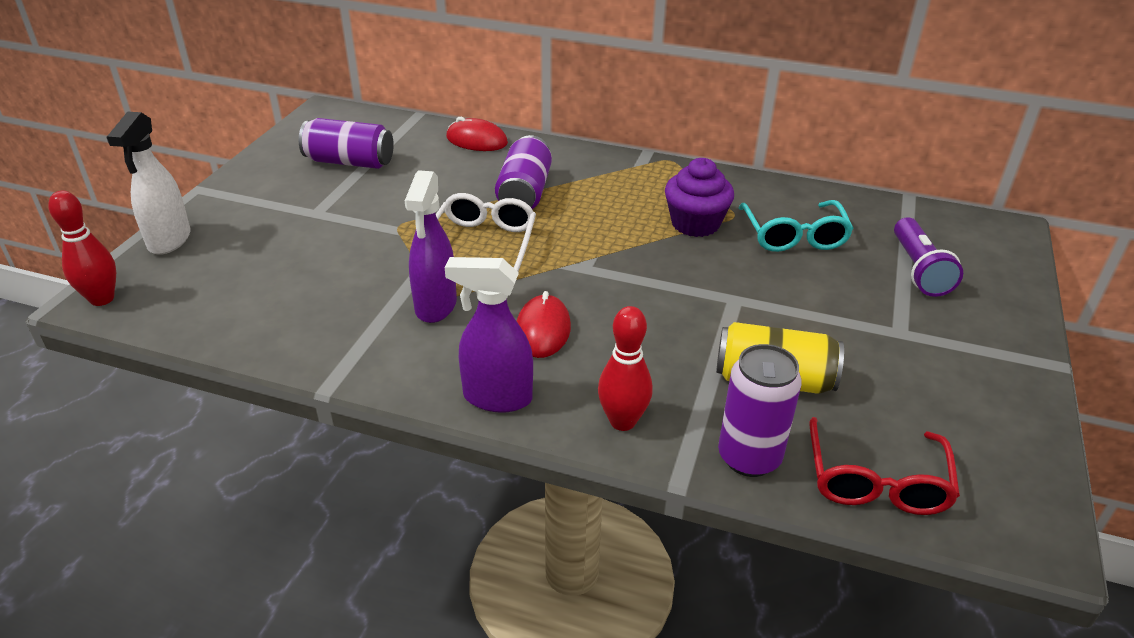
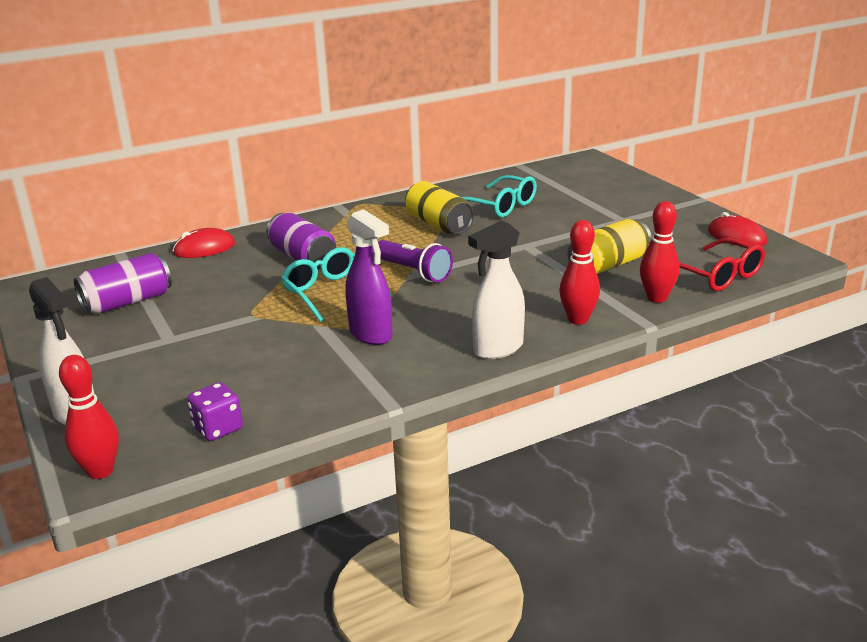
camera: 45 degrees left, 10 degrees down
white glasses [436,193,536,272] -> turquoise glasses [281,247,392,322]
purple spray bottle [445,257,533,413] -> white spray bottle [468,220,525,359]
red mouse [516,291,571,358] -> red mouse moved to [708,212,767,246]
purple cupcake [665,158,734,237] -> yellow can [405,181,474,234]
purple can [718,344,802,477] -> red bowling pin [640,201,680,303]
purple flashlight [894,218,963,297] -> purple flashlight moved to [378,240,453,282]
none -> purple dice [187,382,243,441]

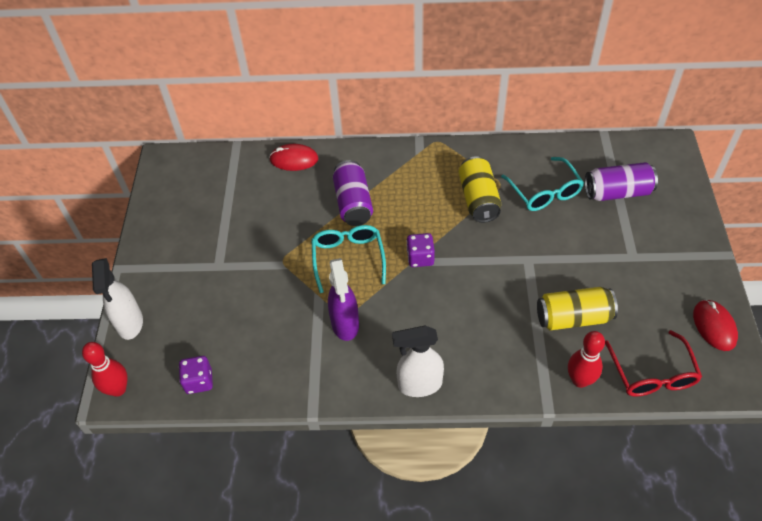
camera: 30 degrees right, 25 degrees up
purple can [74,253,172,314] -> purple can moved to [585,162,658,201]
purple flashlight [378,240,453,282] -> purple dice [406,233,435,267]
red bowling pin [559,220,600,325] -> none

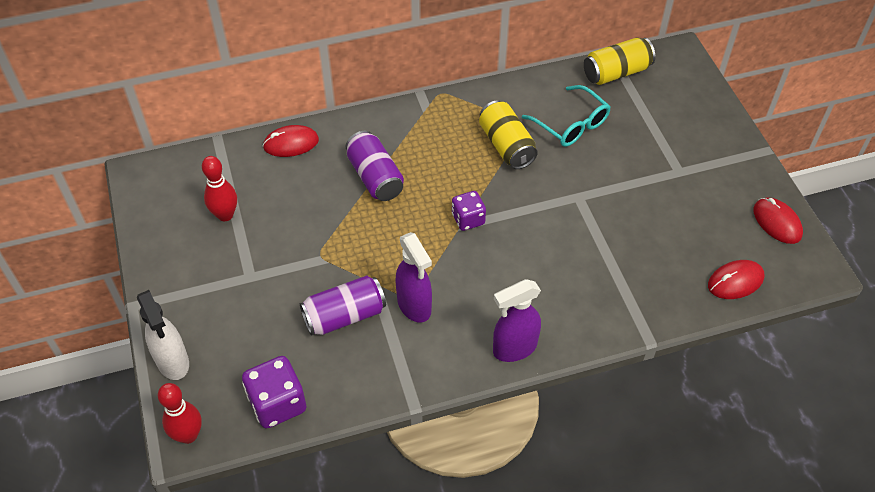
camera: 20 degrees left, 0 degrees up
purple dice [179,356,213,394] -> purple dice [242,356,306,429], size x1.55
turquoise glasses [312,225,386,293] -> none
white spray bottle [392,326,444,397] -> purple spray bottle [493,279,541,362]
yellow can [537,287,618,330] -> yellow can moved to [584,38,655,85]
red bowling pin [568,331,605,388] -> red bowling pin moved to [202,156,237,221]
purple can [585,162,658,201] -> purple can moved to [300,276,386,336]
red glasses [605,330,702,397] -> red mouse [708,260,764,299]

